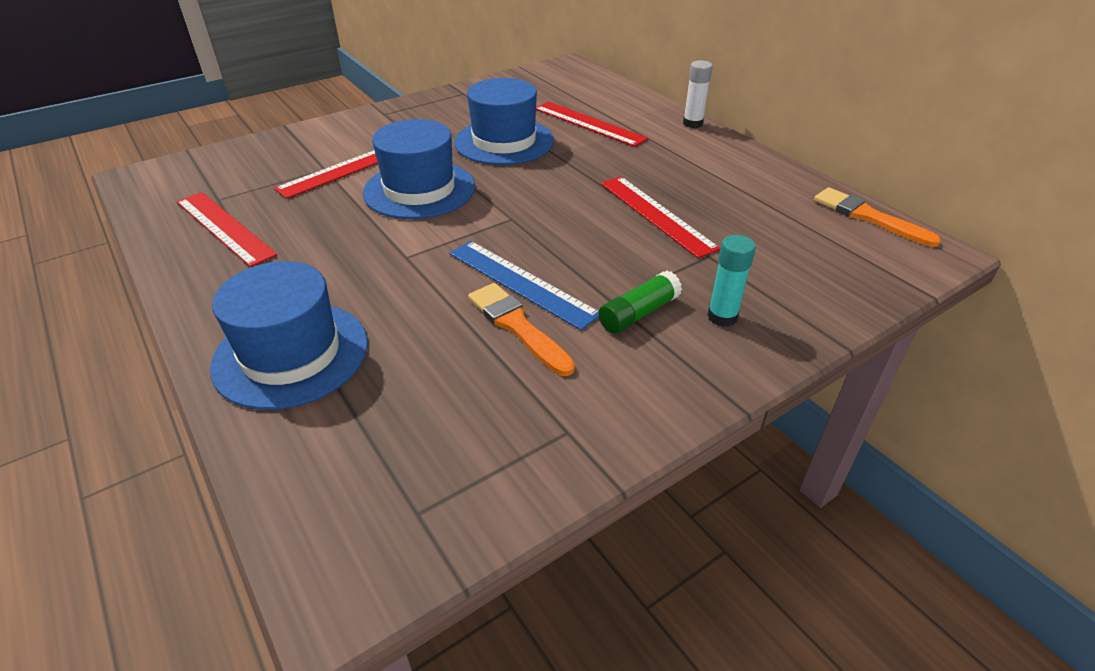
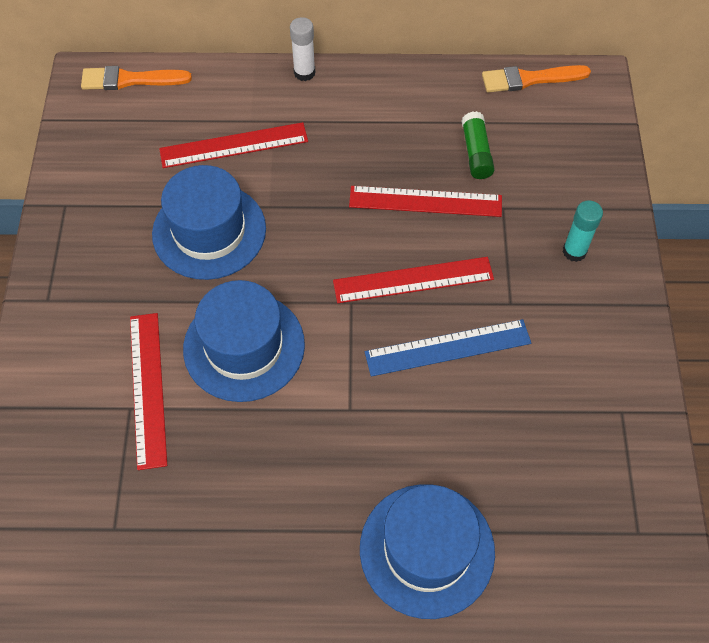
camera: 55 degrees left, 20 degrees up
red ruler [177,192,277,267] -> red ruler moved to [333,257,494,303]
orange brush [468,283,575,376] -> orange brush moved to [81,66,192,90]
green glue stick [599,271,682,334] -> green glue stick moved to [461,111,495,179]

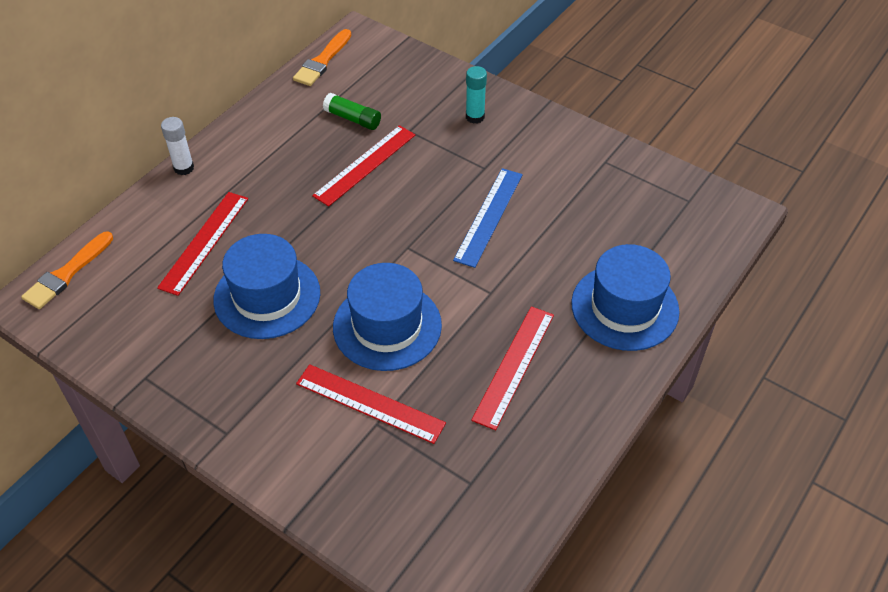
camera: 55 degrees left, 10 degrees down
red ruler [333,257,494,303] -> red ruler moved to [471,306,554,430]

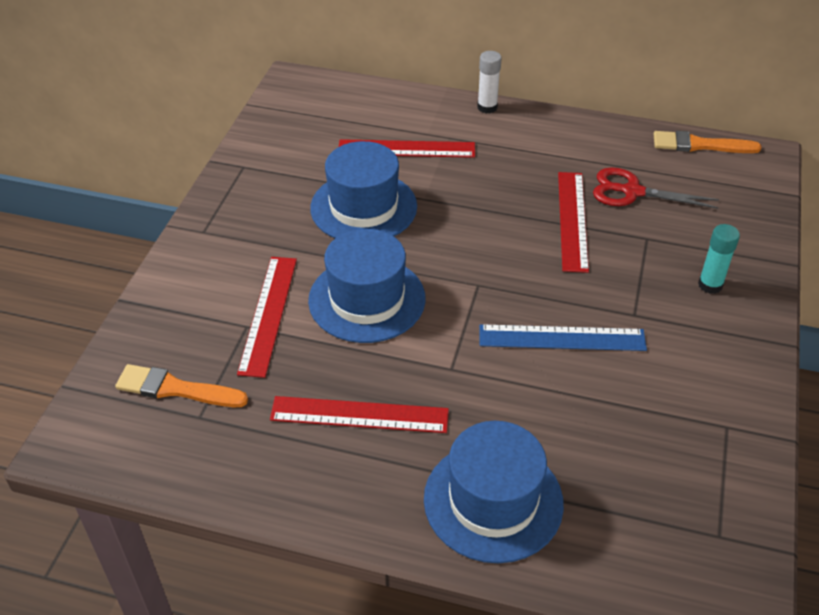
camera: 70 degrees right, 5 degrees down
orange brush [21,231,113,309] -> orange brush moved to [115,364,248,407]
red ruler [312,125,415,207] -> red ruler turned 75 degrees clockwise [558,172,589,273]
green glue stick [323,93,381,130] -> red scissors [593,167,719,209]

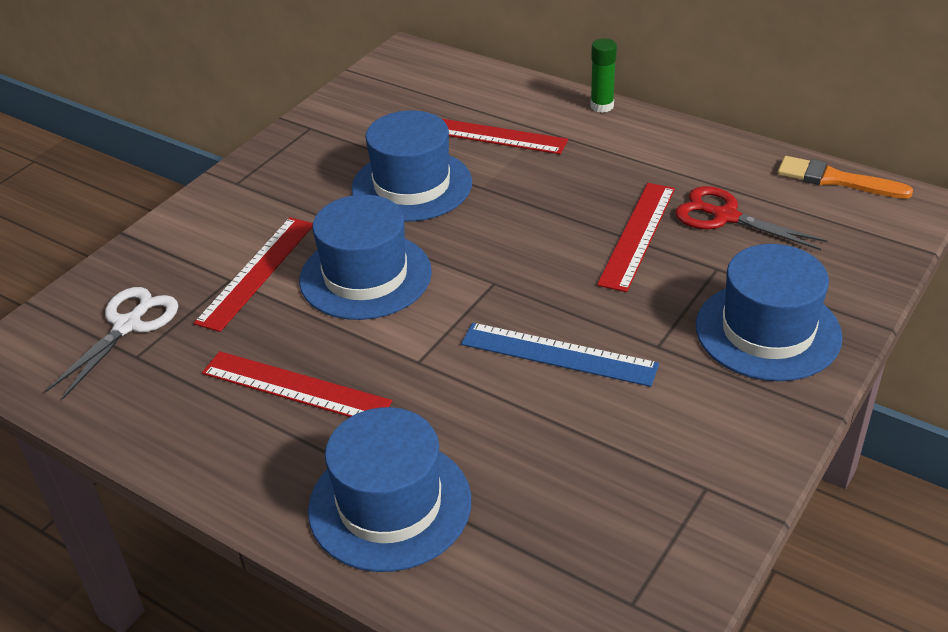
camera: 20 degrees right, 5 degrees down
orange brush [115,364,248,407] -> white scissors [45,287,178,399]
white glue stick [477,51,502,114] -> green glue stick [590,38,617,113]
turquoise glue stick [698,224,740,294] -> blue hat [696,244,843,381]

